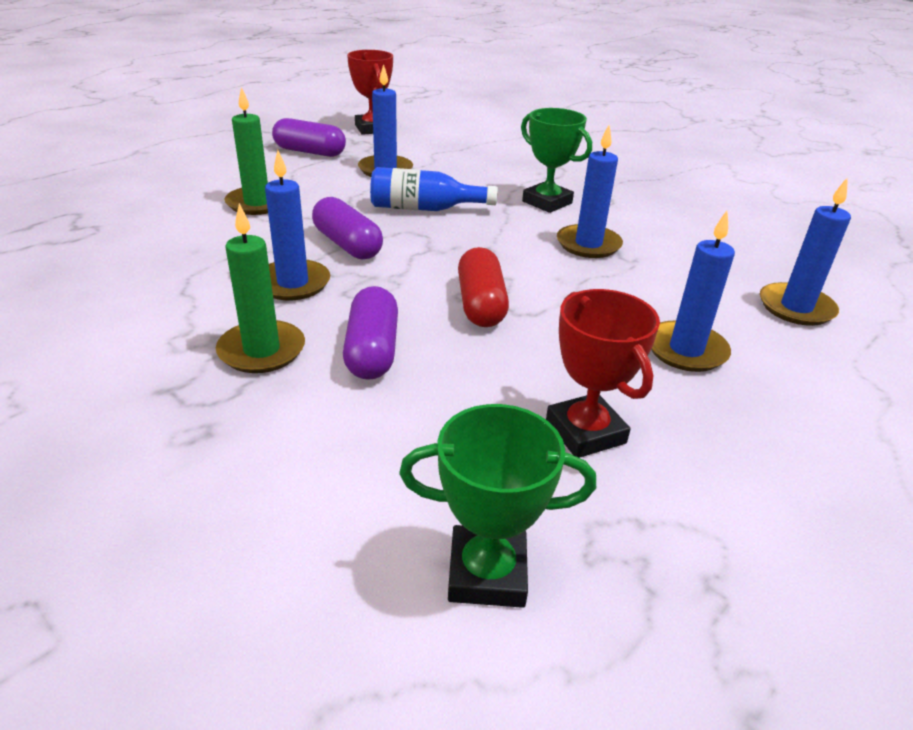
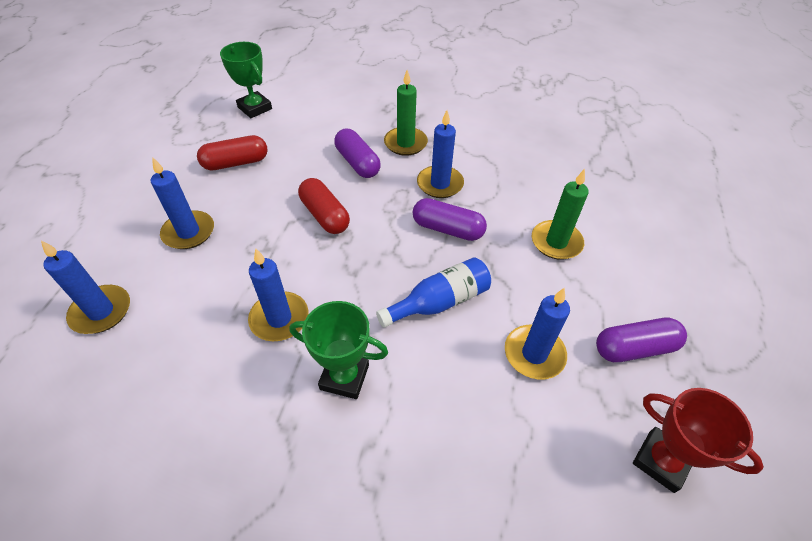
camera: 150 degrees right, 15 degrees up
green trophy [399,404,596,608] -> green trophy turned 75 degrees clockwise [220,42,272,118]
red trophy [546,289,660,458] -> red capsule [197,135,268,170]

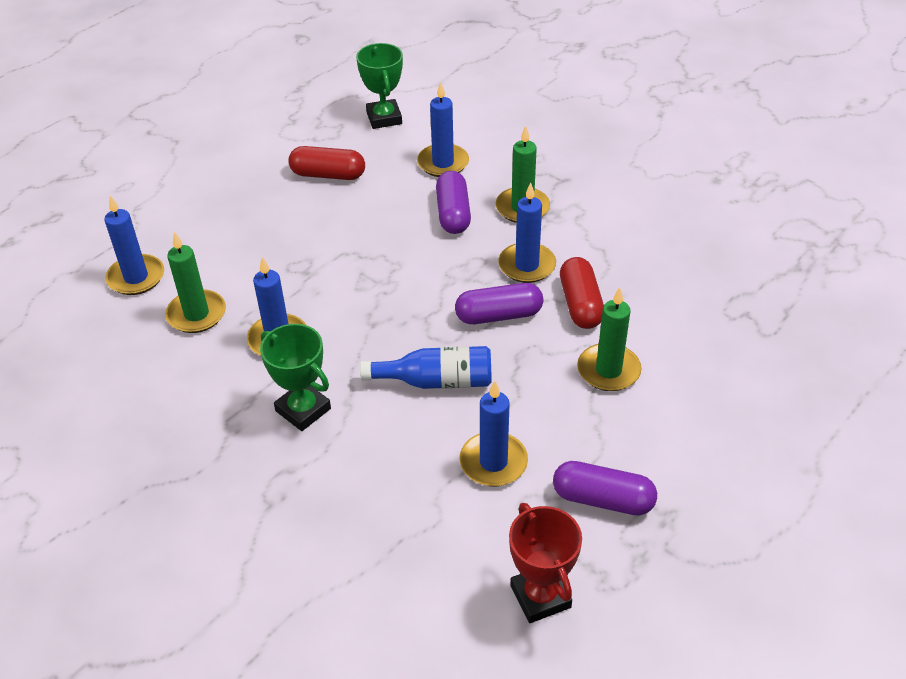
camera: 30 degrees right, 5 degrees down
blue candle [151,157,214,249] -> blue candle moved to [417,82,469,177]
red capsule [298,178,350,234] -> red capsule moved to [560,257,604,329]
purple capsule [413,198,487,241] -> purple capsule turned 60 degrees counterclockwise [455,283,543,324]
none -> green candle [165,232,226,333]

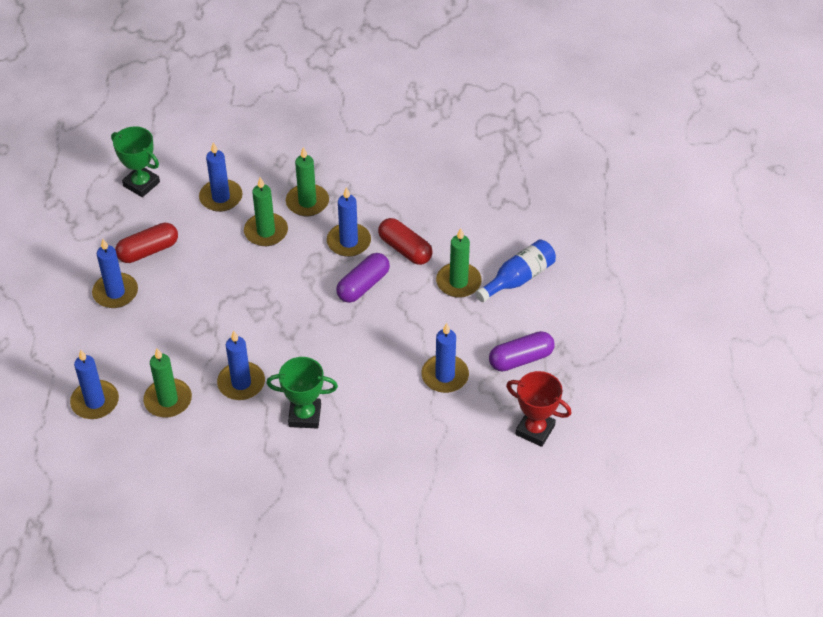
camera: 40 degrees left, 5 degrees up
blue bottle [360,346,492,389] -> blue bottle moved to [475,239,556,302]
purple capsule [436,171,471,234] -> green candle [244,177,288,246]
none -> blue candle [92,239,138,308]

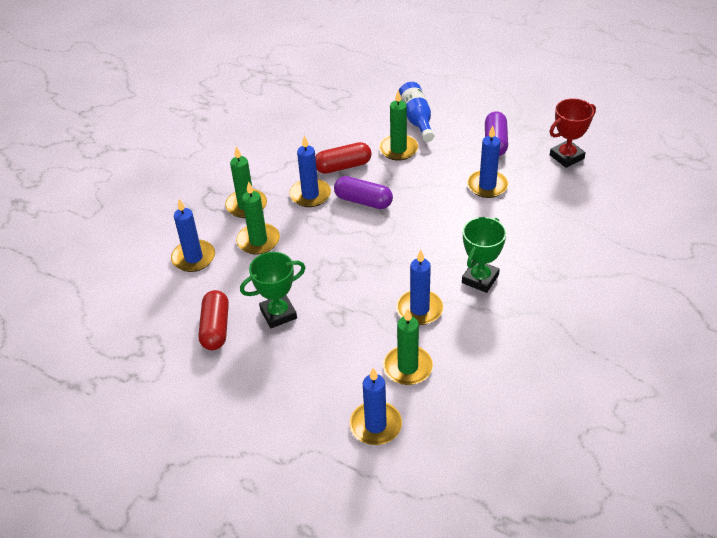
camera: 60 degrees left, 5 degrees down
blue candle [92,239,138,308] -> none
green trophy [111,126,160,197] -> green trophy moved to [240,252,306,328]
purple capsule [336,253,390,303] -> purple capsule turned 45 degrees counterclockwise [334,176,393,209]

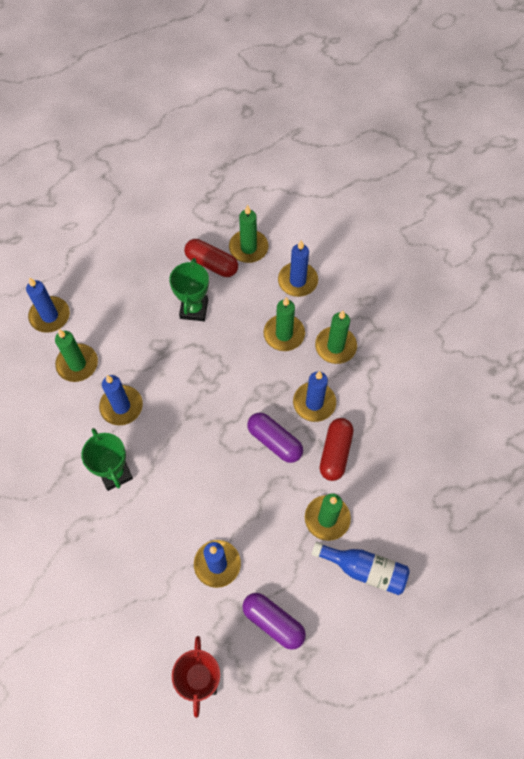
camera: 120 degrees right, 20 degrees up
purple capsule [334,176,393,209] -> purple capsule turned 75 degrees clockwise [247,413,303,463]
none -> green candle [229,205,269,263]

